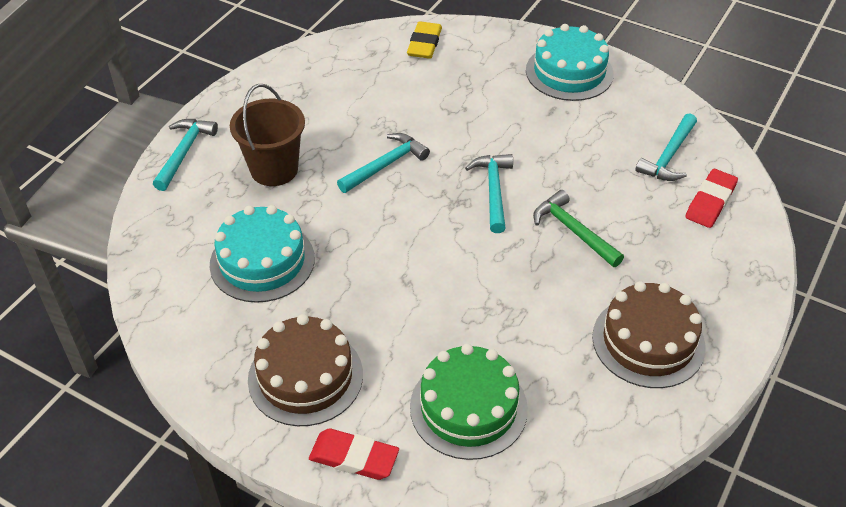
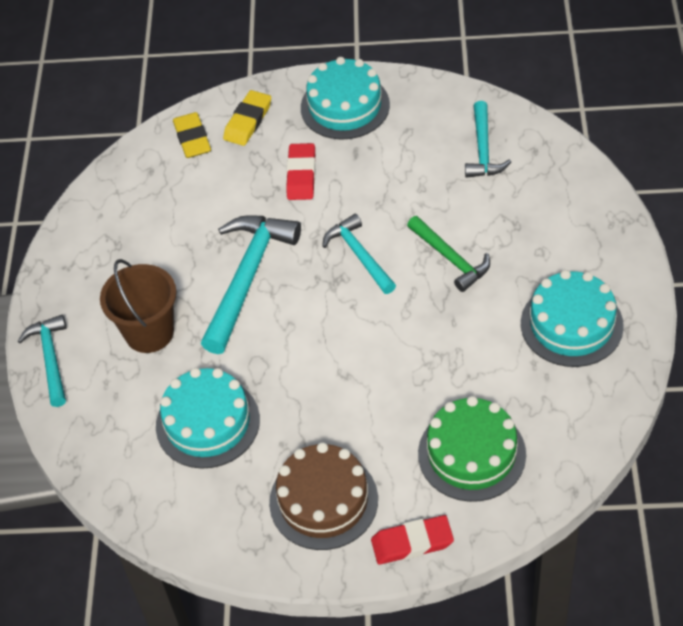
camera: 25 degrees left, 5 degrees up
turquoise hammer [337,133,430,193] -> turquoise hammer [201,215,301,354], size x1.66
green hammer [533,190,624,267] -> green hammer turned 150 degrees counterclockwise [407,216,490,292]
brown cake [592,281,706,388] -> turquoise cake [521,270,624,367]
red eraser [685,169,738,228] -> red eraser moved to [286,143,315,200]
none -> yellow eraser [223,90,271,146]

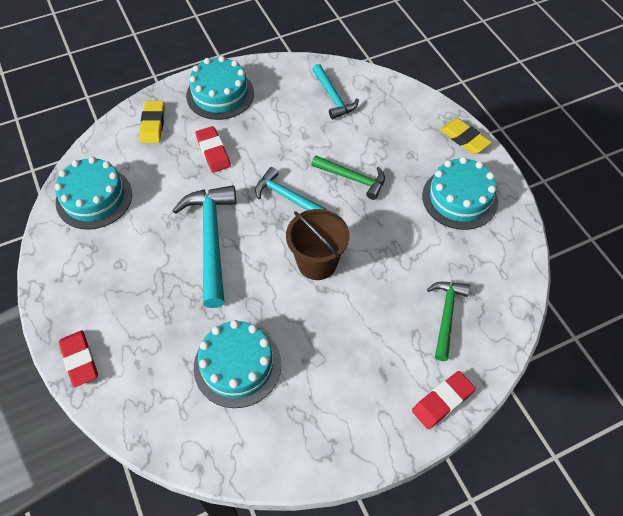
camera: 30 degrees left, 5 degrees up
turquoise hammer [18,315,67,407] -> red eraser [59,330,98,387]
brown bucket [100,259,177,353] -> brown bucket moved to [286,209,350,280]
yellow eraser [173,112,211,158] -> yellow eraser moved to [440,118,492,154]
brown cake [269,442,378,550] -> none
green cake [418,396,526,502] -> green hammer [427,282,470,361]
none -> turquoise cake [55,157,132,229]

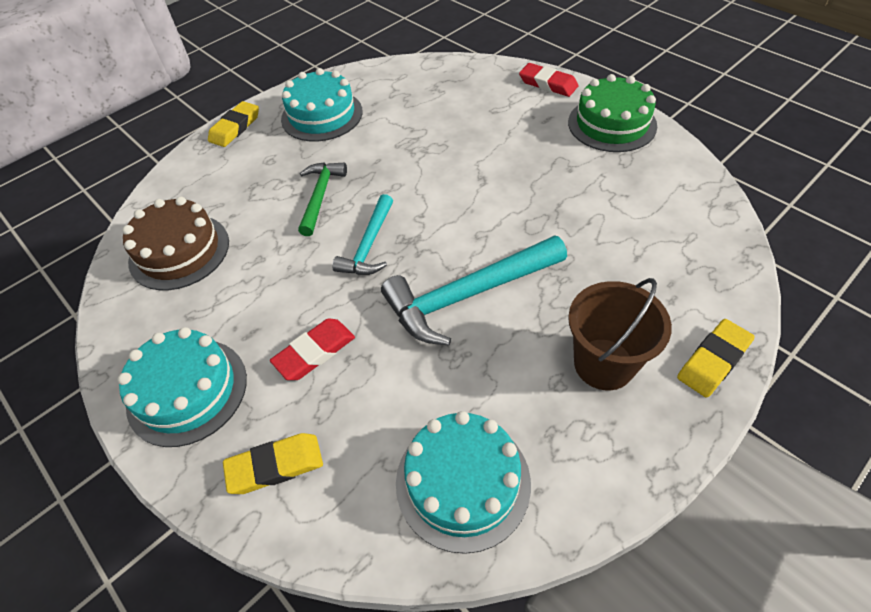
camera: 105 degrees left, 5 degrees down
red eraser [59,330,98,387] -> yellow eraser [677,319,755,398]
turquoise cake [194,320,281,408] -> none
brown bucket [286,209,350,280] -> brown bucket moved to [568,278,672,390]
turquoise hammer [312,64,359,119] -> brown cake [122,197,229,290]
green hammer [427,282,470,361] -> none
none -> green cake [568,74,657,152]

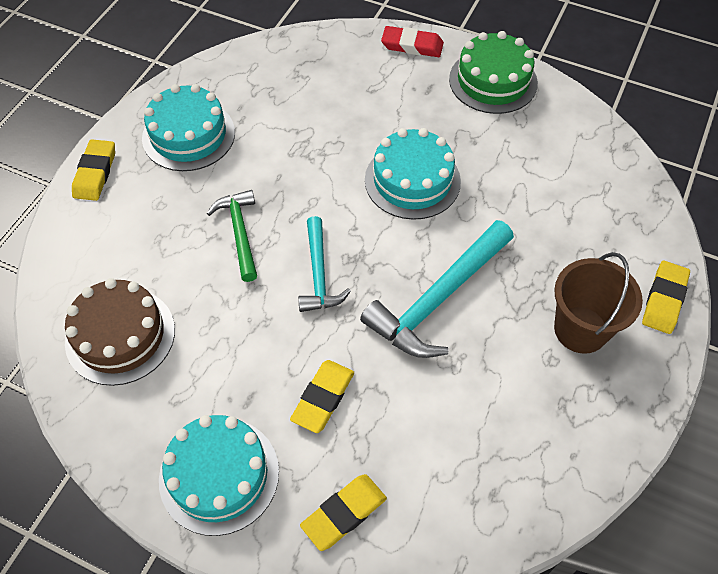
camera: 25 degrees left, 5 degrees up
red eraser [270,318,355,380] -> yellow eraser [290,360,354,433]
turquoise cake [396,411,531,554] -> turquoise cake moved to [365,128,461,220]

